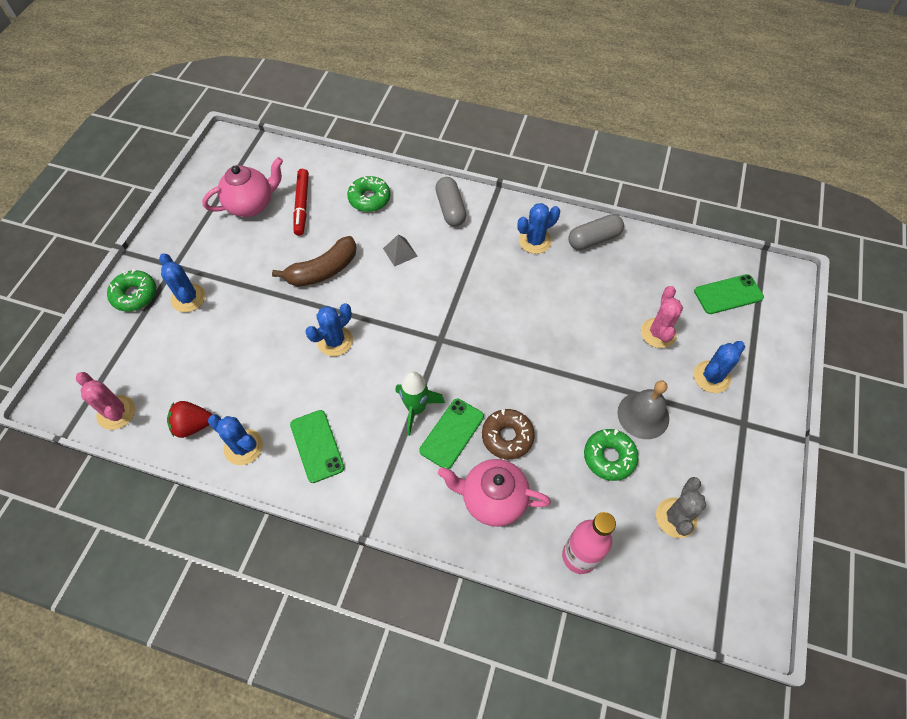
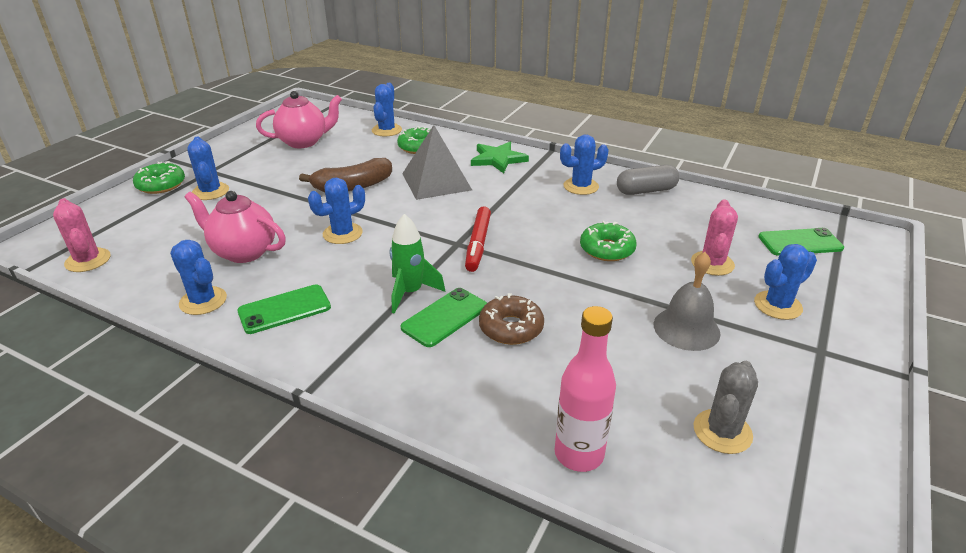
camera: 10 degrees right, 25 degrees down
red strawberry [167,401,213,438] -> none
green phone [290,410,345,483] -> green phone turned 75 degrees clockwise [237,284,331,334]
red marker [293,169,309,236] -> red marker moved to [465,206,491,272]
grey pyramid [383,235,418,267] -> grey pyramid [402,125,472,200], size x2.07
grey capsule [435,177,466,226] -> green star [471,142,529,173]
pink teapot [438,459,551,527] -> pink teapot moved to [184,191,286,263]
green donut [584,429,639,481] -> green donut moved to [580,221,637,261]
none -> blue cactus [372,83,402,137]

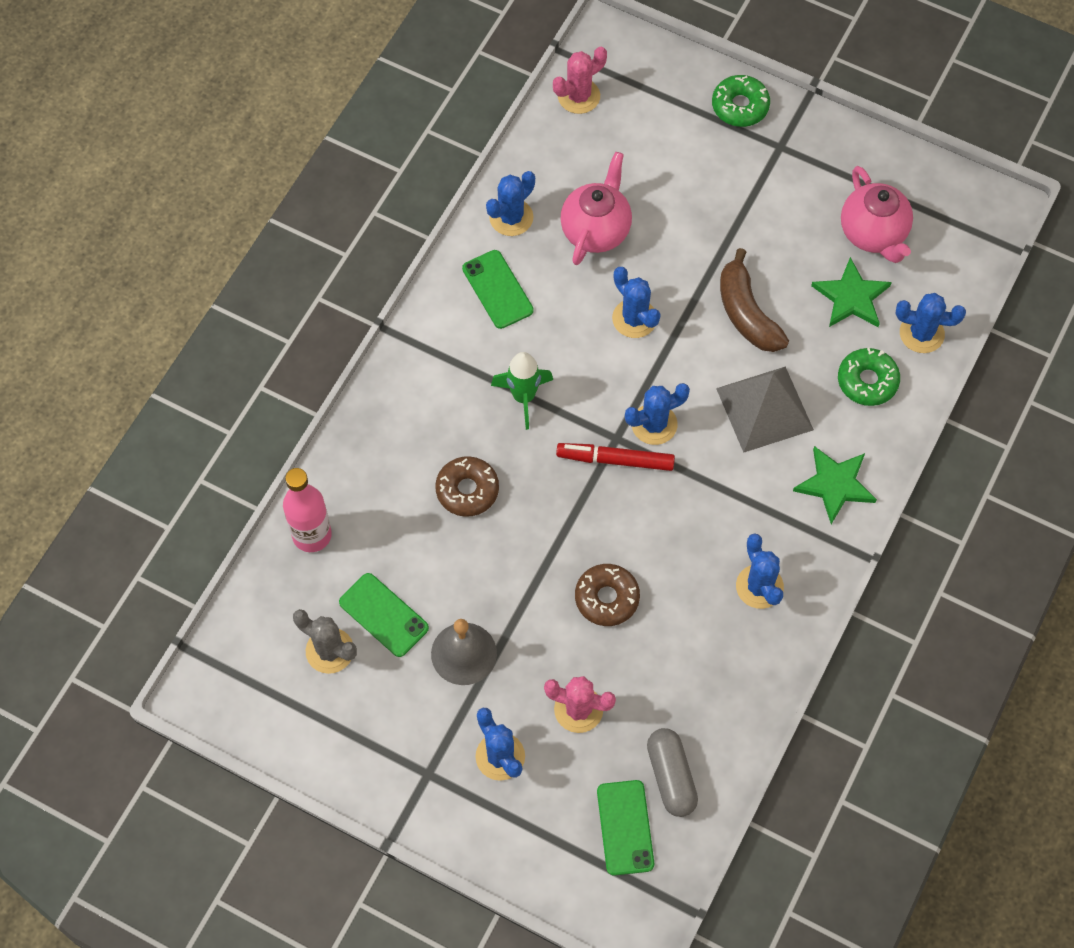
camera: 90 degrees right, 30 degrees up
blue cactus [187,137,229,200] -> blue cactus moved to [625,383,690,445]
green phone [401,288,487,347] -> green phone moved to [339,573,429,657]
green donut [580,221,637,261] -> brown donut [575,564,640,626]
grey capsule [617,165,680,195] -> grey capsule moved to [647,728,698,817]
none -> green star [811,257,892,327]

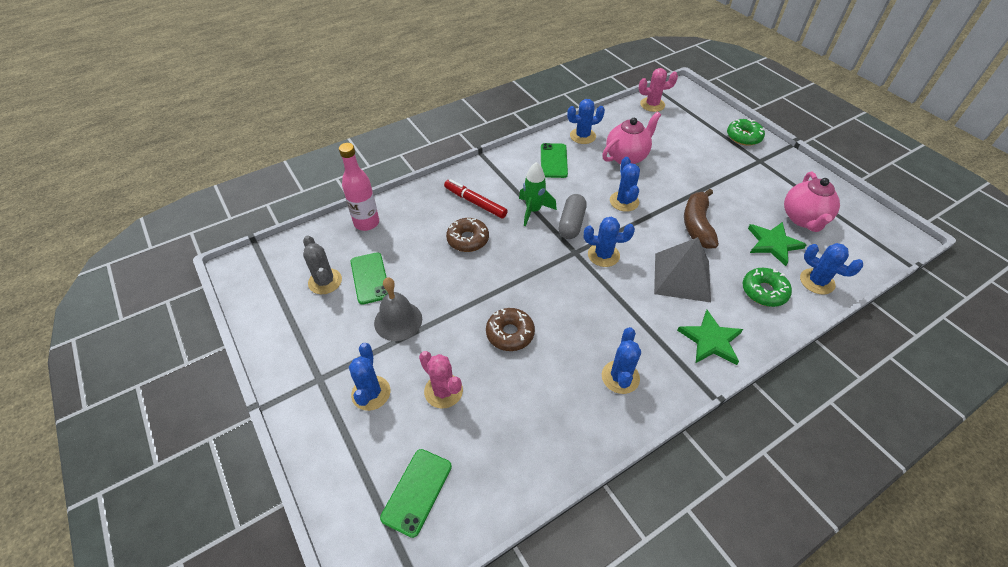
camera: 30 degrees right, 15 degrees down
red marker [556,443,675,471] -> red marker moved to [444,179,508,219]
grey capsule [647,728,698,817] -> grey capsule moved to [558,194,587,239]

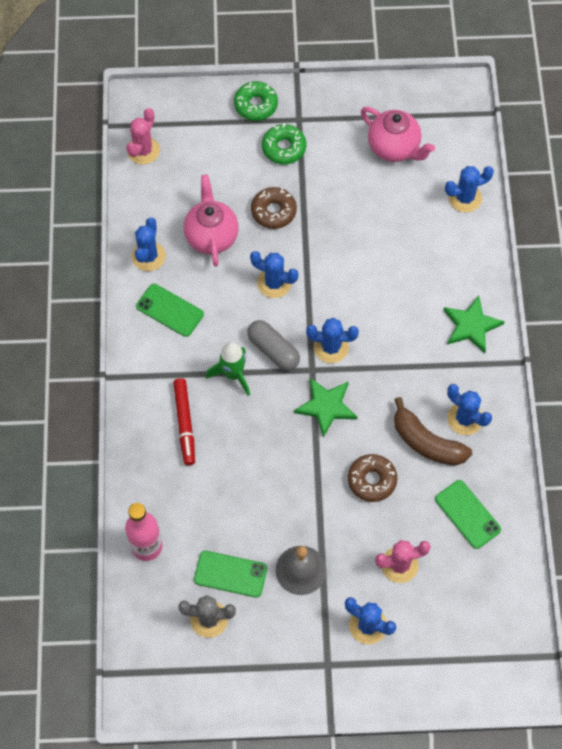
camera: 60 degrees left, 15 degrees up
green phone [380,449,452,538] -> green phone moved to [435,480,501,549]
red marker [444,179,508,219] -> red marker turned 75 degrees counterclockwise [173,378,195,465]
brown donut [446,218,489,252] -> brown donut moved to [251,187,297,229]
blue cactus [584,217,635,267] -> blue cactus turned 60 degrees clockwise [306,318,359,363]
grey pyramid [654,237,711,302] -> none
brown banana [684,189,719,249] -> brown banana moved to [394,397,472,466]
green donut [742,268,792,307] -> green donut moved to [262,123,306,164]
green star [748,222,807,266] -> green star moved to [294,378,357,437]

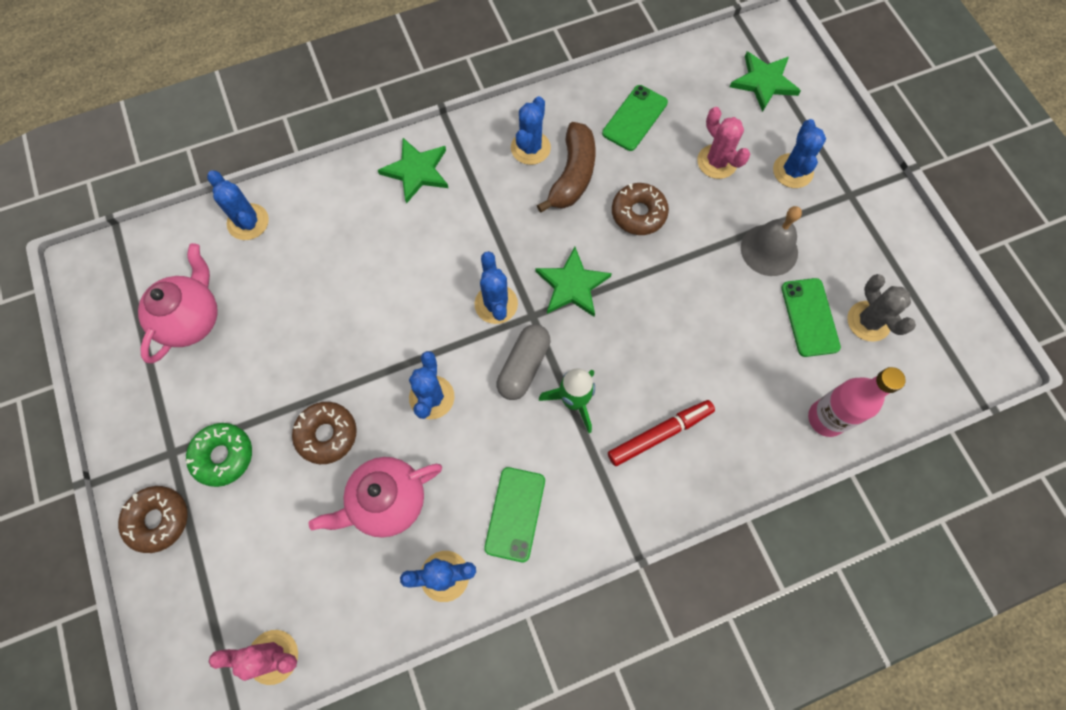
camera: 110 degrees left, 5 degrees up
green donut [234,81,278,121] -> brown donut [118,486,188,553]
none -> green star [730,51,801,112]

